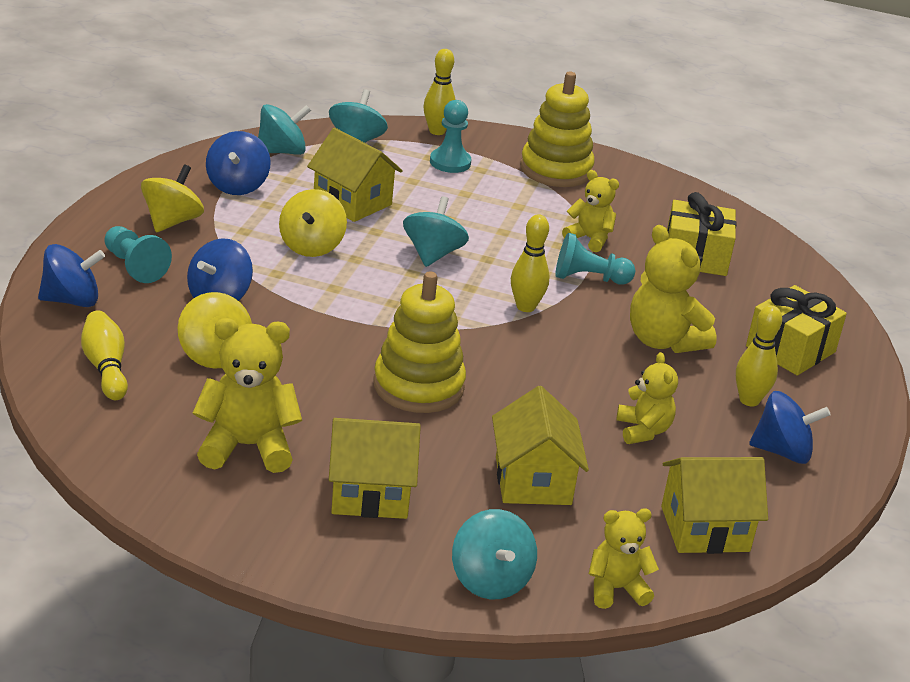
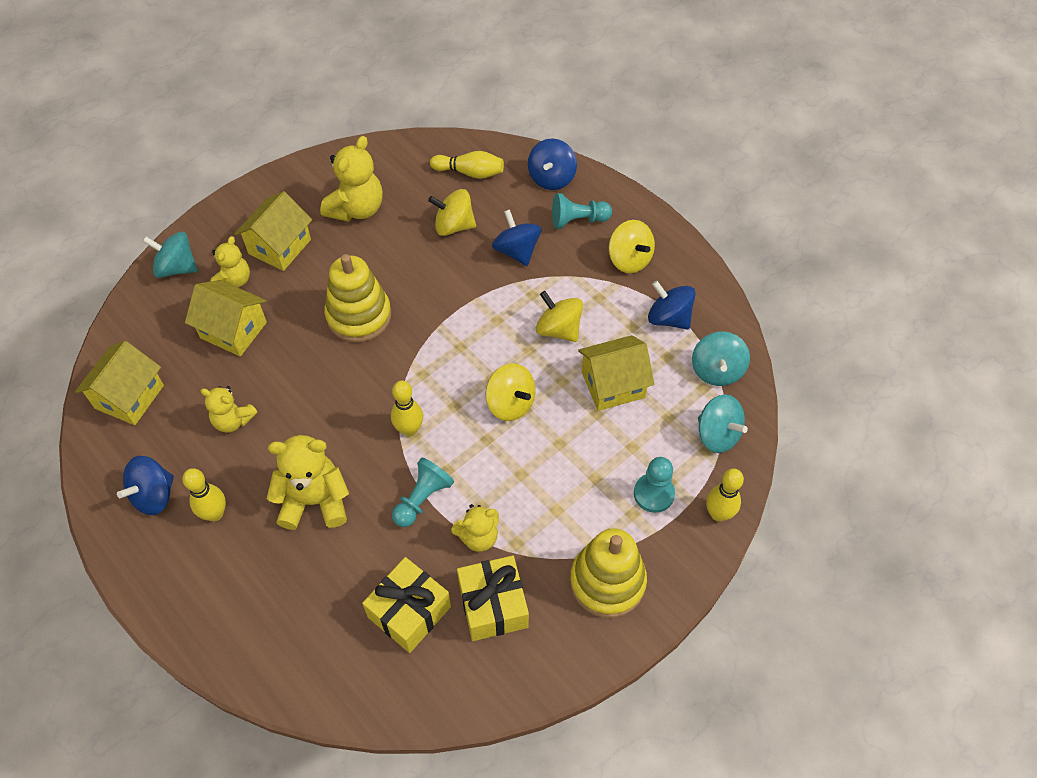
camera: 125 degrees right, 25 degrees up
turquoise spinning top [403,196,469,267] -> yellow spinning top [486,363,536,421]
yellow teddy bear [589,508,659,609] -> yellow teddy bear moved to [211,236,250,287]
yellow gift [746,285,847,375] -> yellow gift moved to [457,555,529,641]

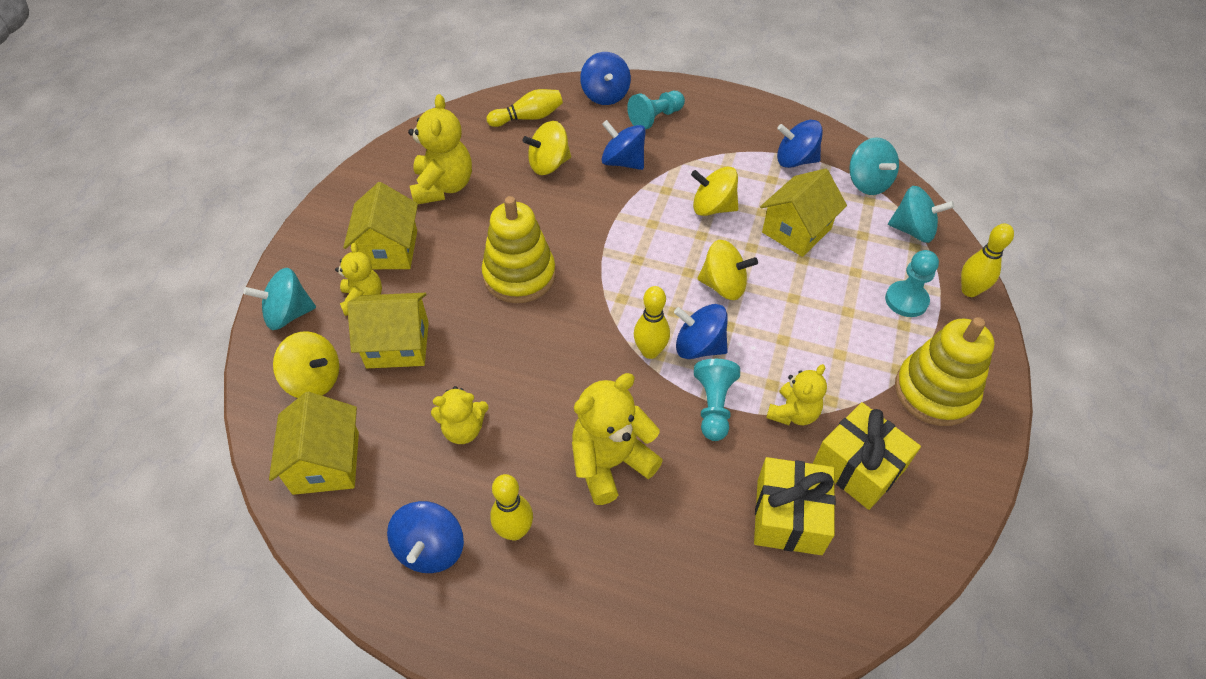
camera: 30 degrees left, 5 degrees down
yellow spinning top [609,220,655,273] -> yellow spinning top moved to [273,331,339,398]
none -> blue spinning top [674,304,728,359]

